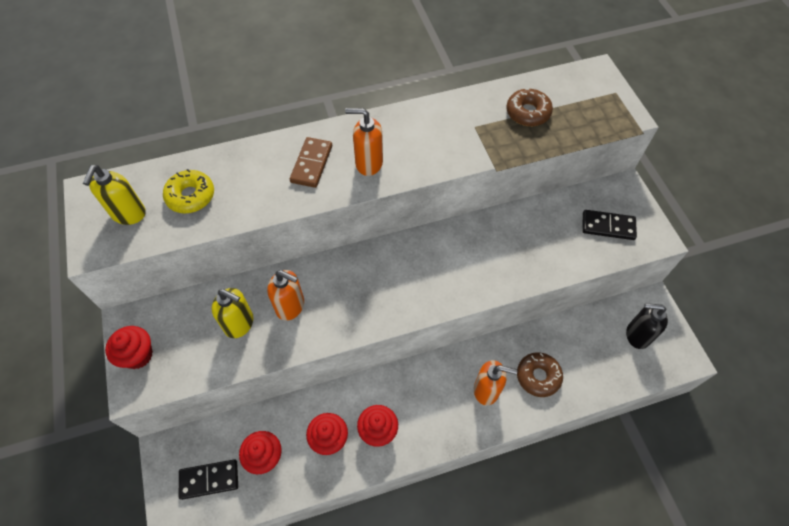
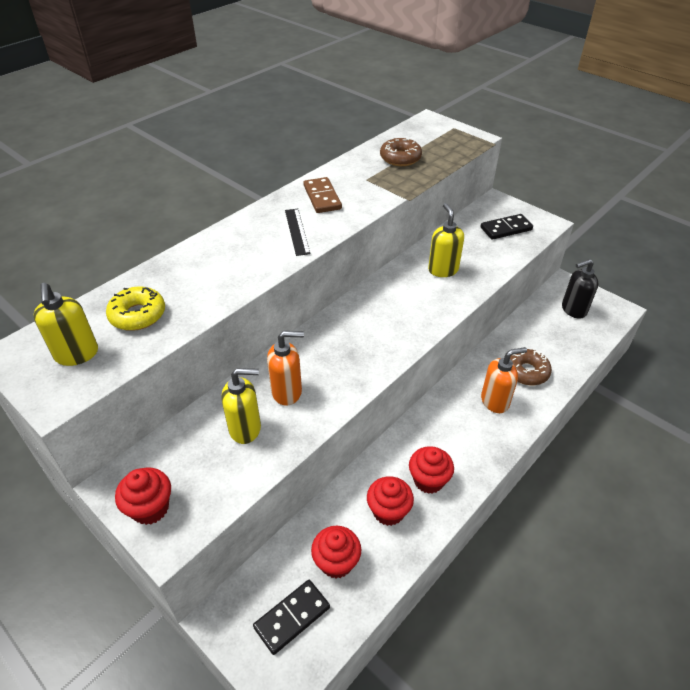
camera: 30 degrees left, 15 degrees down
brown domino [290,137,332,188] -> brown domino moved to [304,177,342,213]
orange soap dispenser [345,108,383,176] -> black ruler [285,209,311,256]
none -> yellow soap dispenser [428,203,464,277]

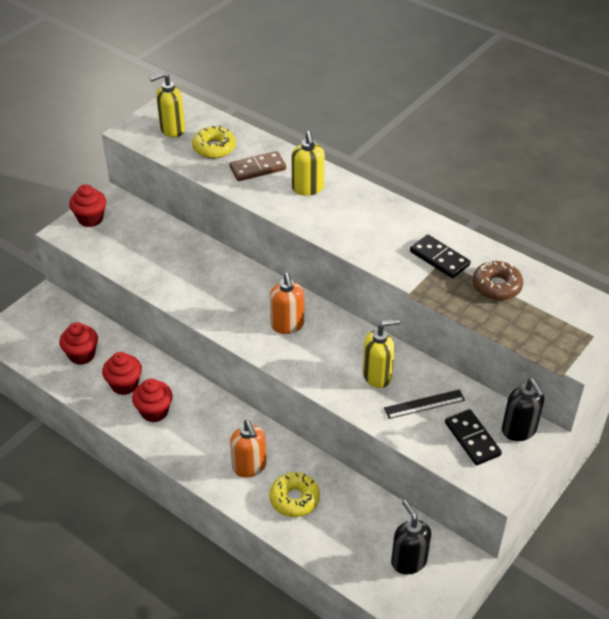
camera: 85 degrees right, 0 degrees up
yellow soap dispenser [221,368,261,444] -> yellow soap dispenser moved to [292,131,325,196]
black domino [253,580,330,655] -> black domino moved to [410,235,470,278]
orange soap dispenser [267,331,304,406] -> orange soap dispenser moved to [270,273,304,334]
black ruler [285,209,311,256] -> black ruler moved to [384,389,465,419]
brown domino [304,177,342,213] -> brown domino moved to [230,151,286,181]
brown donut [510,349,552,385] -> yellow donut [269,472,320,517]
none -> black soap dispenser [502,379,544,441]

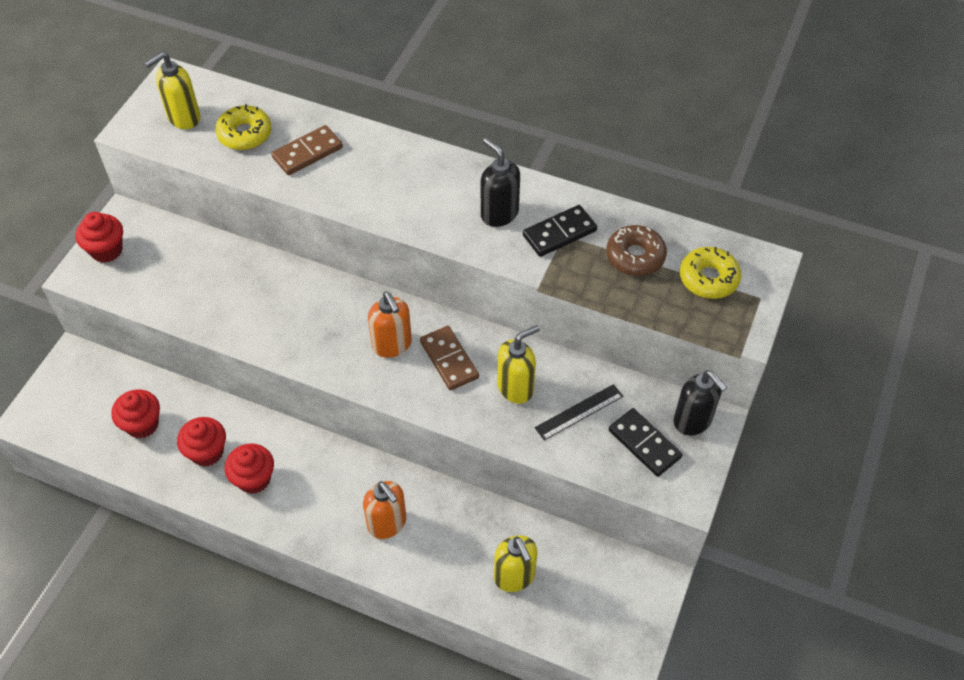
camera: 15 degrees left, 10 degrees up
yellow donut [269,472,320,517] -> yellow donut moved to [680,247,741,299]
yellow soap dispenser [292,131,325,196] -> yellow soap dispenser moved to [494,535,537,592]
black soap dispenser [391,500,431,575] -> black soap dispenser moved to [481,138,520,227]
black domino [410,235,470,278] -> black domino turned 60 degrees counterclockwise [523,205,597,257]
none -> brown domino [420,326,479,391]

